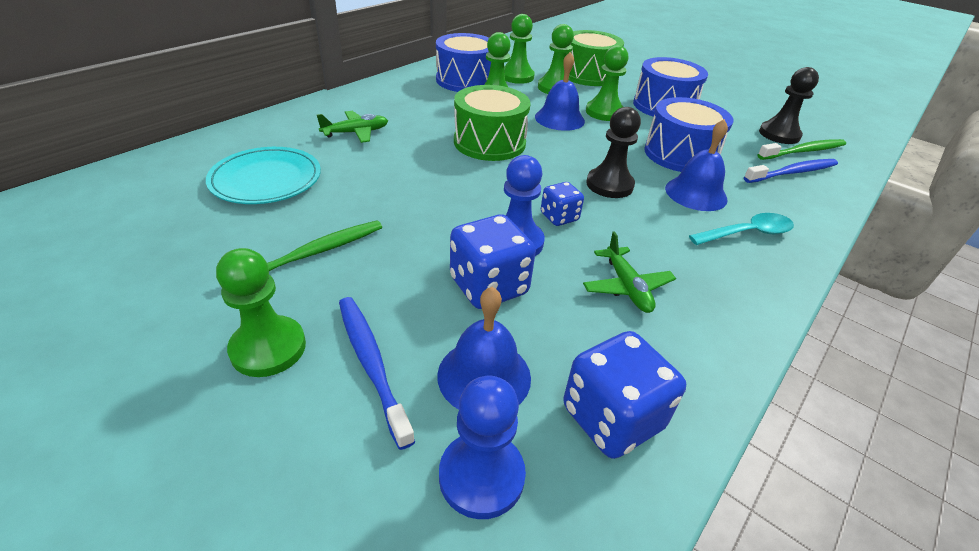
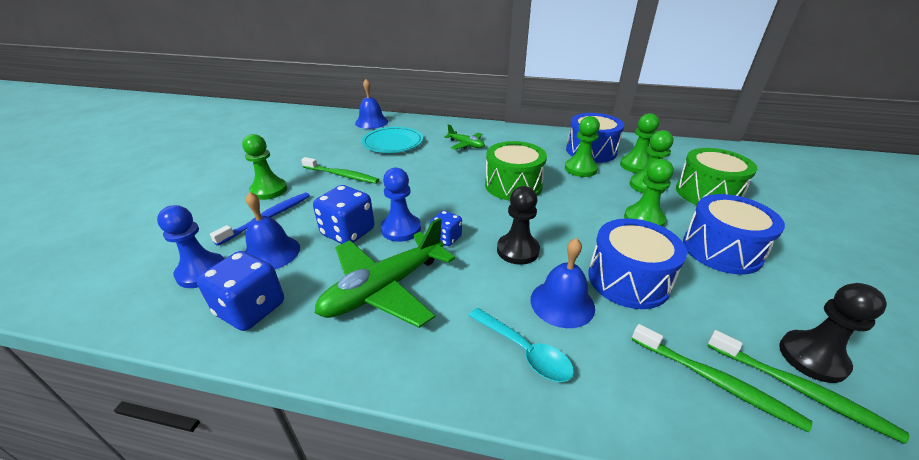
camera: 65 degrees right, 5 degrees down
blue bell [535,52,585,131] -> blue bell moved to [355,79,388,129]
green plane [583,231,676,313] -> green plane [315,218,455,328], size x1.93
blue toothbrush [744,159,838,183] -> green toothbrush [632,324,812,432]

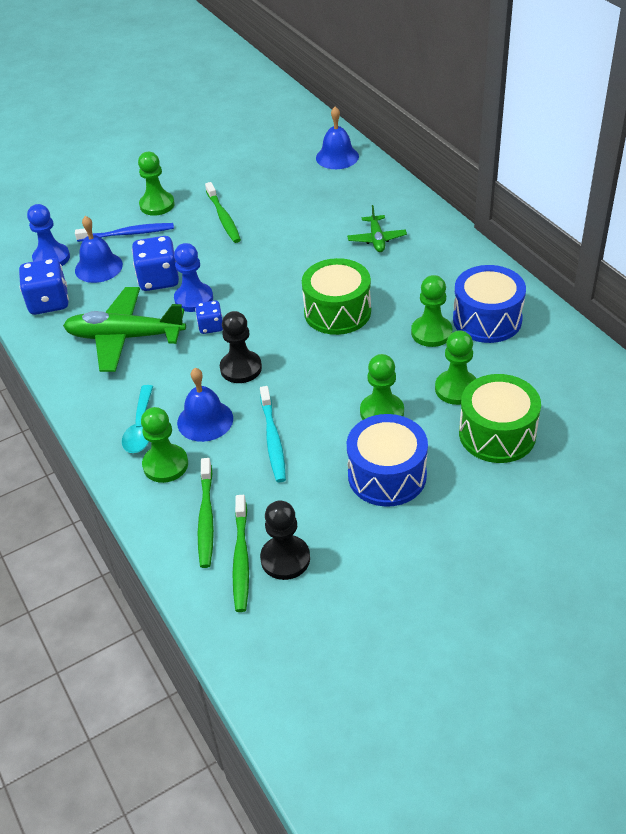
camera: 50 degrees right, 10 degrees up
turquoise plate [362,127,423,153] -> none
blue drum [588,218,687,309] -> turquoise toothbrush [260,386,286,482]
green pawn [620,113,659,173] -> green pawn moved to [141,407,188,483]

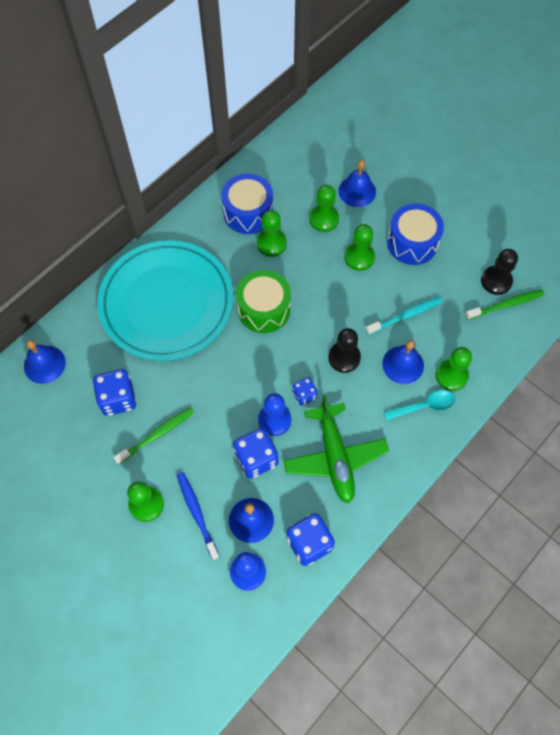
camera: 110 degrees left, 20 degrees up
green toothbrush [198,458,214,568] -> none
green plane [347,205,407,252] -> turquoise plate [97,240,233,361]
green drum [459,374,541,463] -> blue bell [339,160,376,207]
none -> blue dice [93,369,137,416]

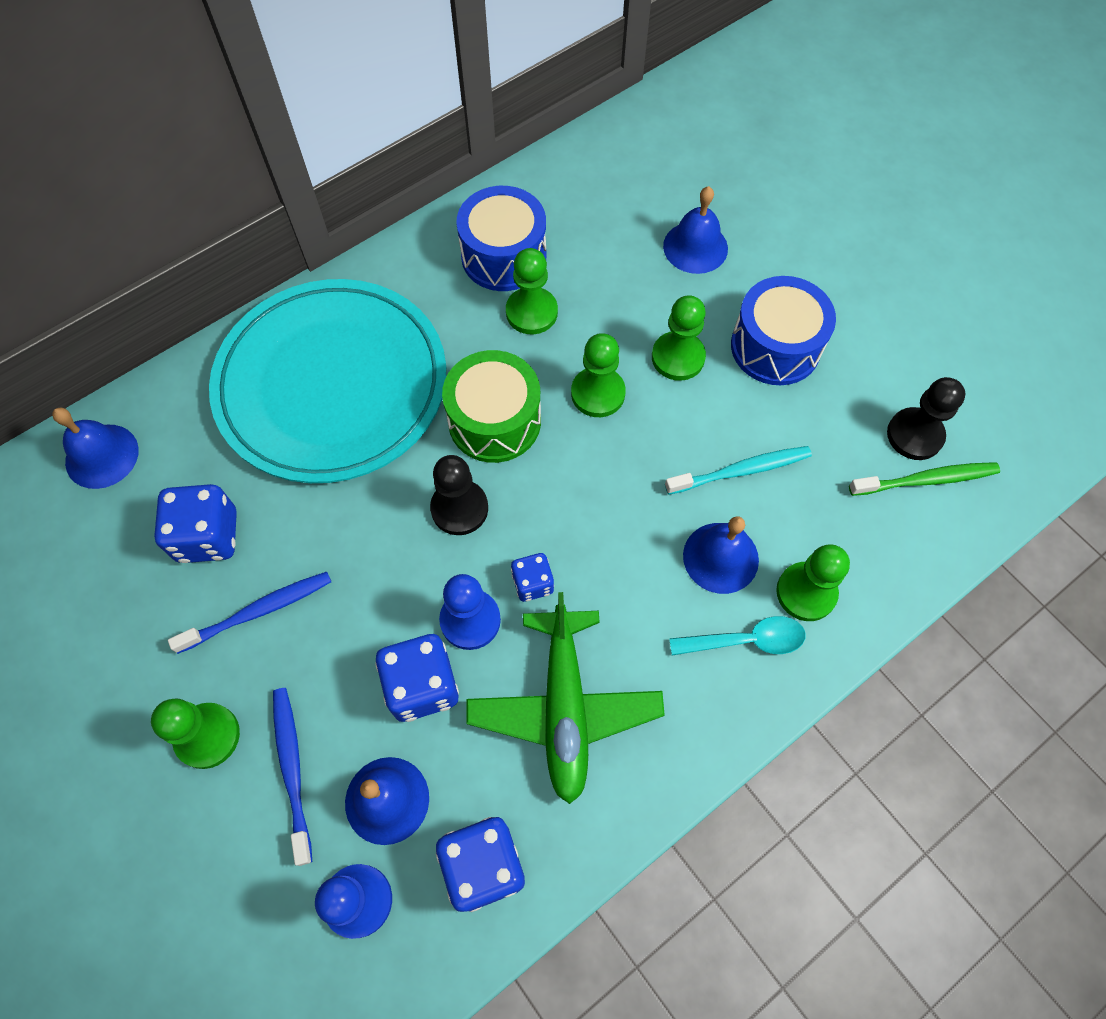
camera: 10 degrees right, 0 degrees up
green toothbrush [113,407,194,464] -> blue toothbrush [168,572,331,654]
green pawn [309,185,339,232] -> green pawn moved to [571,333,626,417]
black pawn [328,328,361,373] -> black pawn moved to [430,455,488,535]

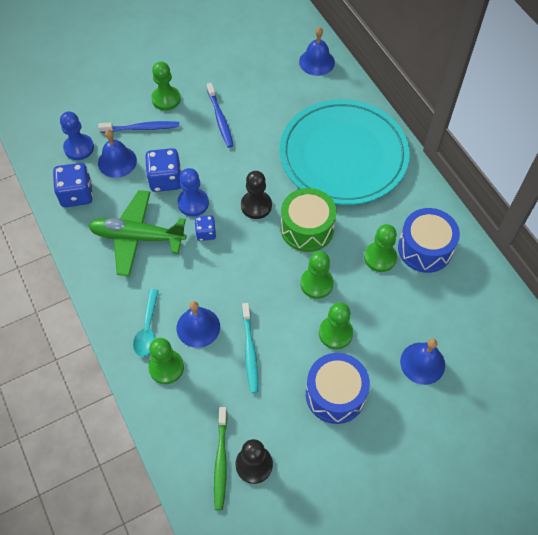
camera: 100 degrees right, 5 degrees down
blue dice [154,484,237,563] -> none

